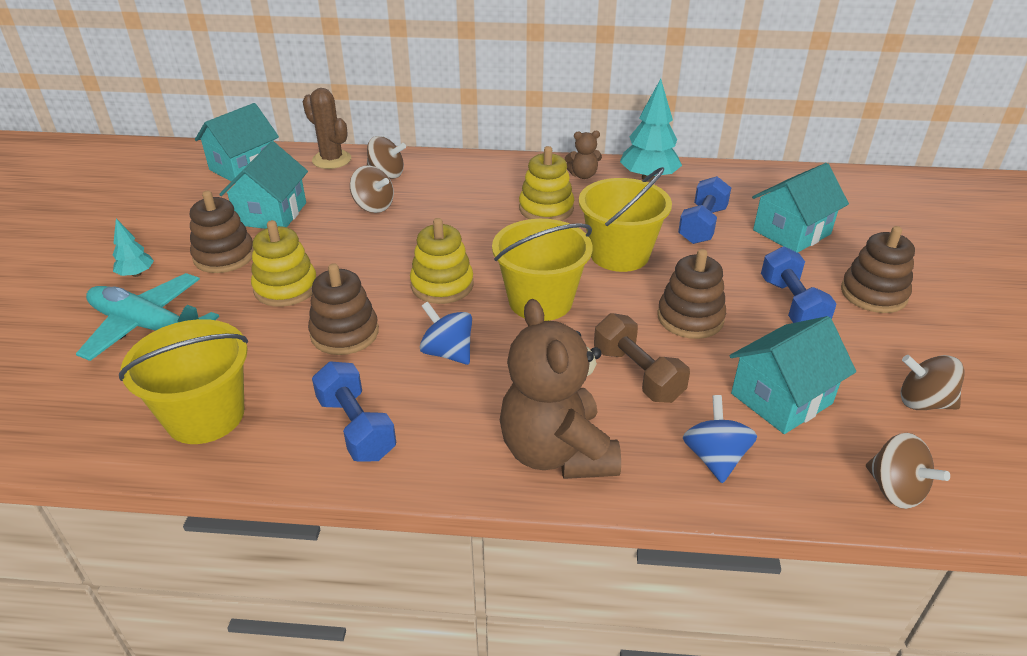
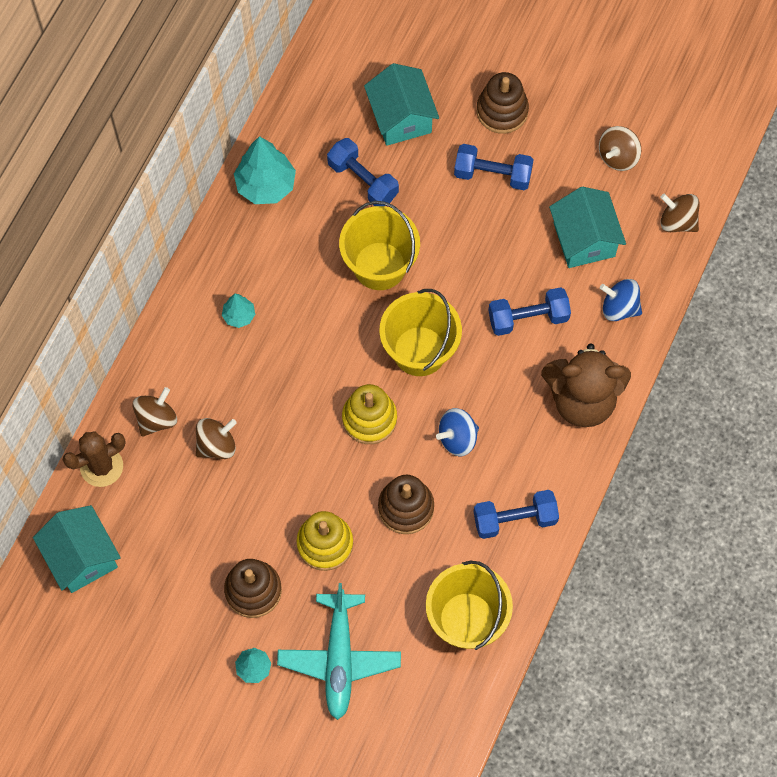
camera: 70 degrees left, 30 degrees up
turquoise plane [76,273,219,361] -> turquoise plane turned 45 degrees counterclockwise [277,583,401,720]
turquoise house [219,141,308,229] -> none
yellow stacking toy [519,146,574,221] -> none
brown teddy bear [565,131,602,179] -> none
brown dumbbell [594,313,690,403] -> blue dumbbell [488,287,571,336]
brown stacking toy [657,249,726,339] -> none
brown spinning top [866,433,950,509] -> brown spinning top turned 135 degrees counterclockwise [660,194,700,232]
none -> turquoise tree [222,294,255,328]

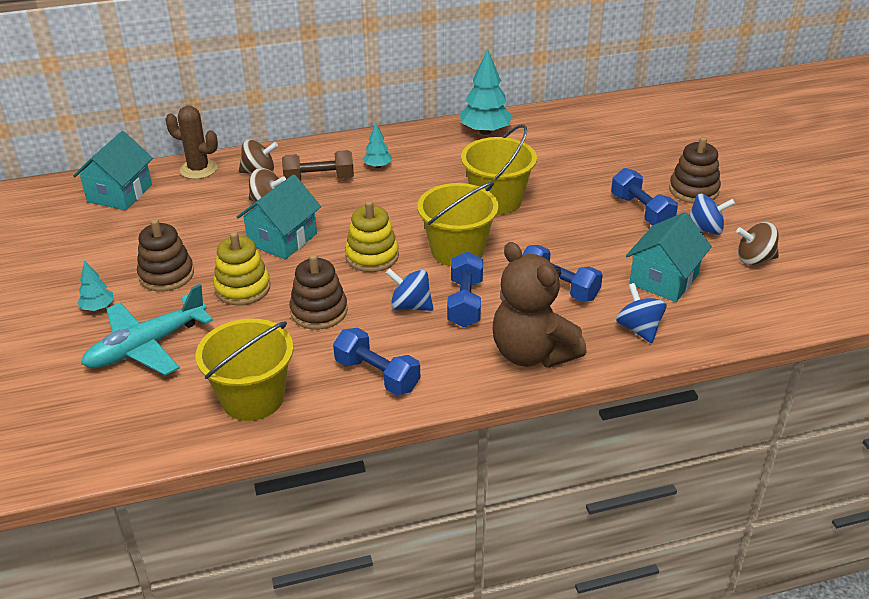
camera: 50 degrees right, 30 degrees down
blue dumbbell [327,138,399,206] -> blue dumbbell moved to [447,252,483,327]
turquoise house [364,63,439,146] -> turquoise house moved to [237,174,321,260]
brown spinning top [660,194,700,232] -> none
none -> brown dumbbell [282,150,354,181]
none -> blue spinning top [689,194,735,235]

